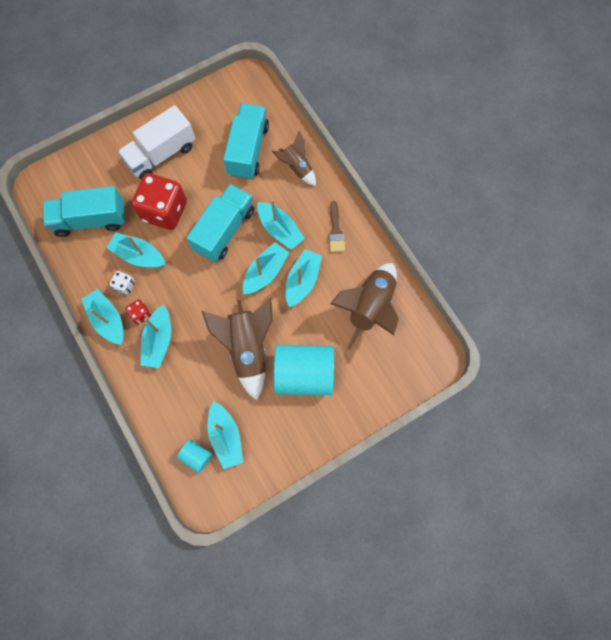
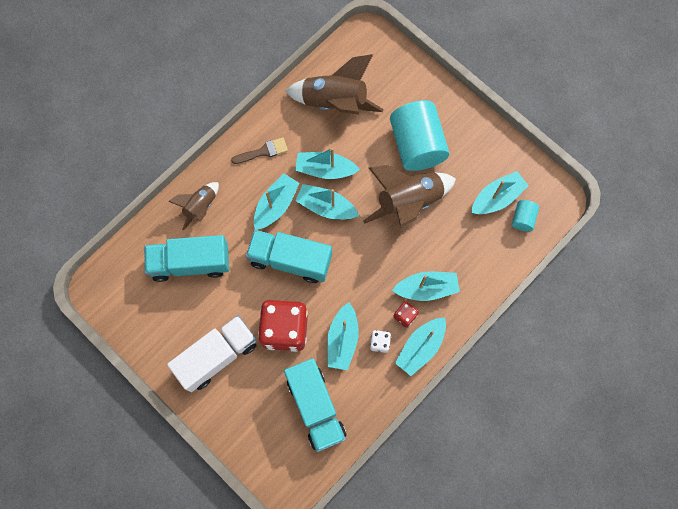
camera: 105 degrees left, 0 degrees up
white truck [118,105,195,180] -> white truck turned 75 degrees counterclockwise [167,315,256,392]

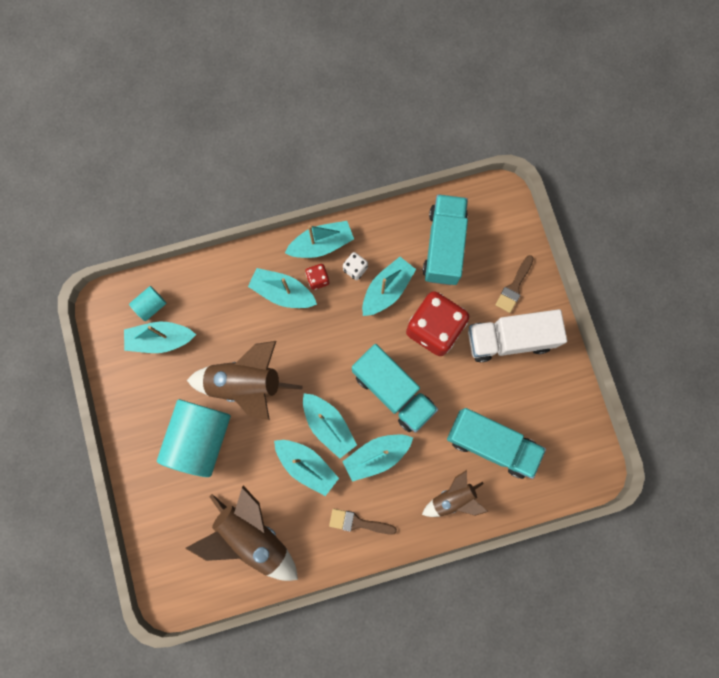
camera: 150 degrees left, 5 degrees up
none -> brown brush [496,255,534,313]

